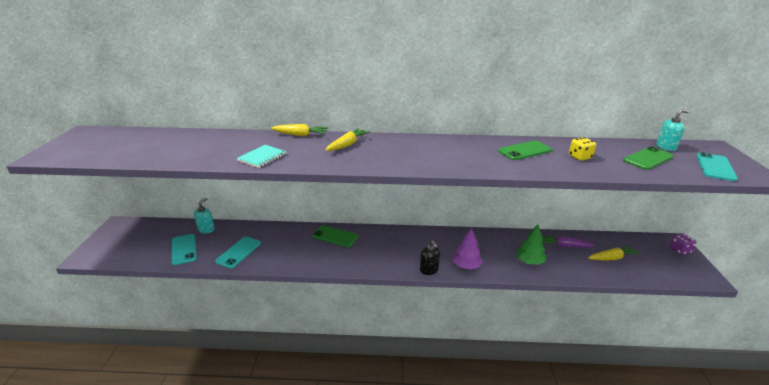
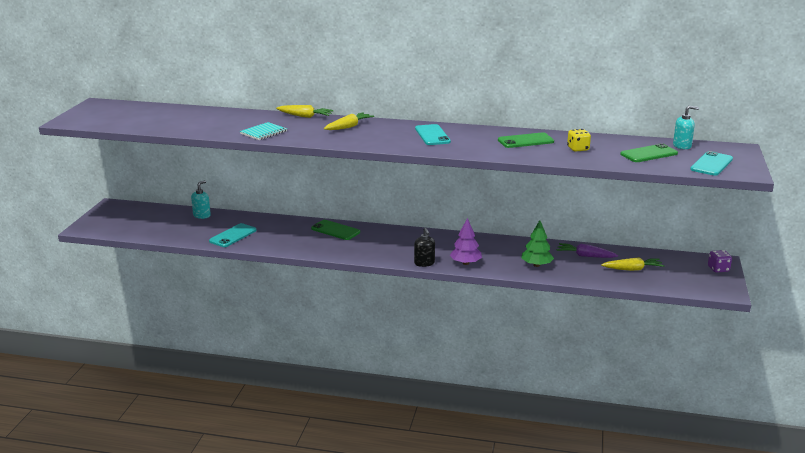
camera: 10 degrees right, 5 degrees down
turquoise phone [171,234,197,265] -> turquoise phone moved to [415,124,451,145]

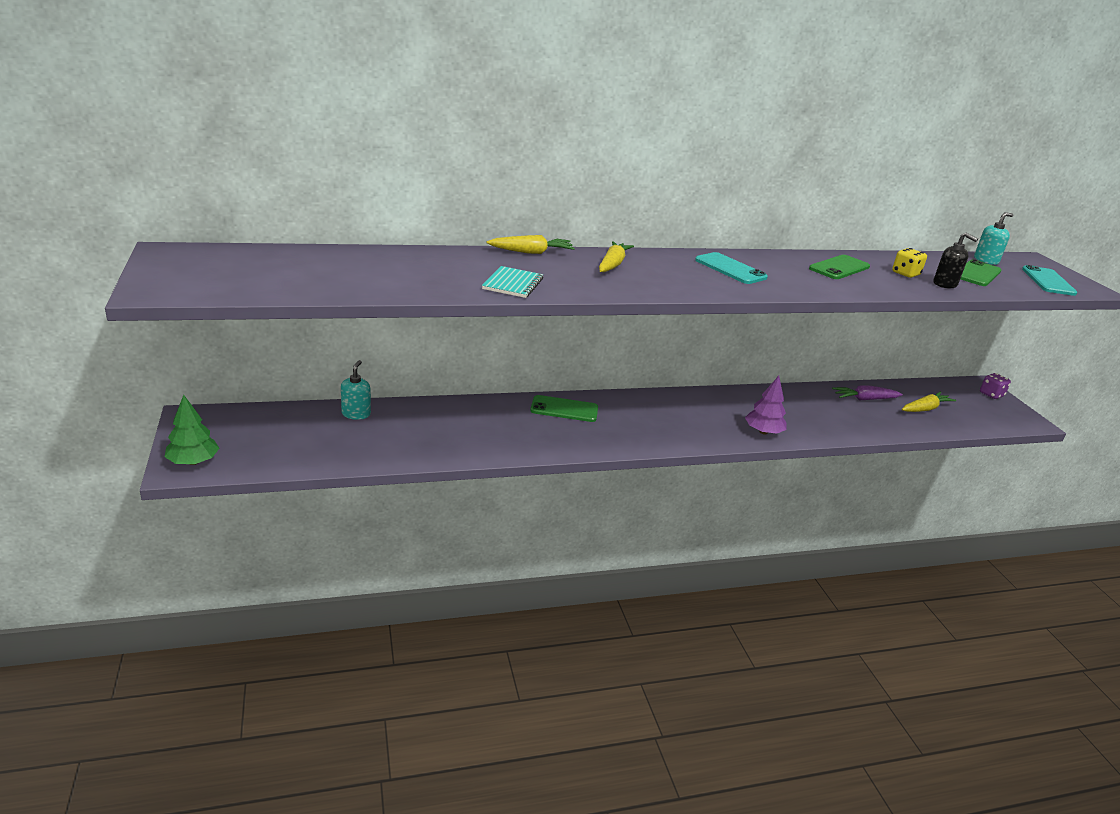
camera: 30 degrees left, 5 degrees up
turquoise phone [209,223,257,247] -> none
black soap dispenser [414,228,435,267] -> black soap dispenser moved to [933,233,978,288]
green tree [522,220,554,267] -> green tree moved to [165,395,219,465]

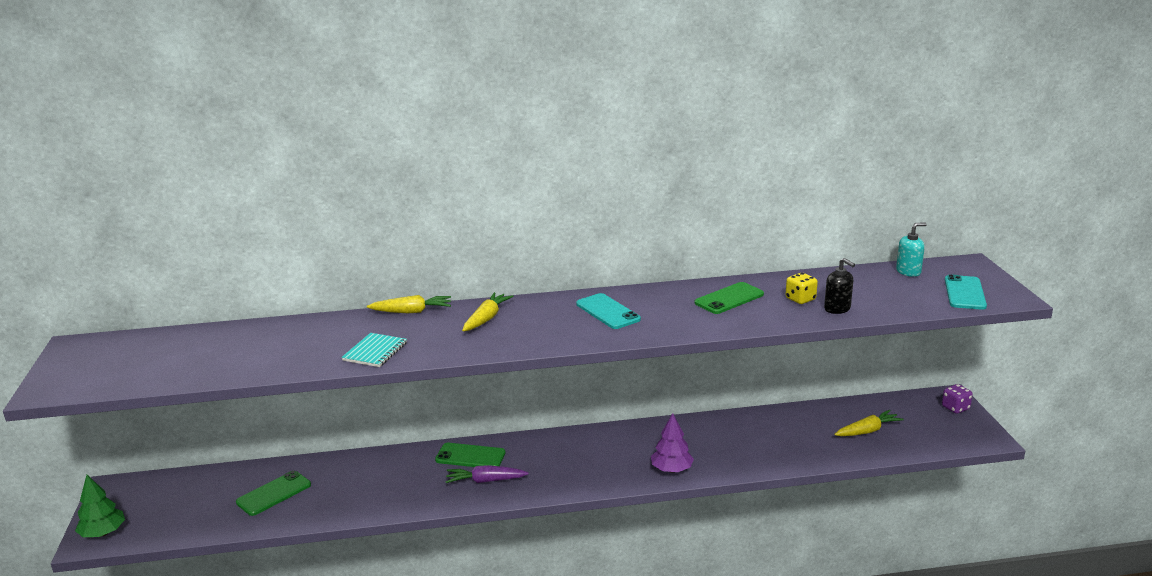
camera: 10 degrees right, 5 degrees down
turquoise soap dispenser [341,360,371,420] -> none
purple carrot [832,385,903,401] -> purple carrot moved to [446,465,529,483]
green phone [960,259,1002,286] -> green phone moved to [236,471,311,516]

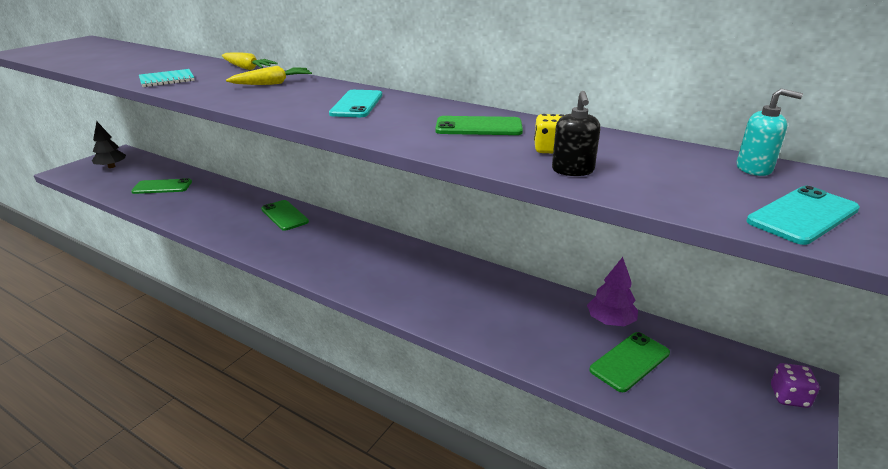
camera: 40 degrees right, 5 degrees up
green tree [75,475,125,537] -> none
purple carrot [446,465,529,483] -> none
purple tree [651,413,694,473] -> purple tree moved to [587,257,638,326]
yellow carrot [834,410,904,436] -> green phone [589,332,670,392]
none -> black tree [92,121,126,168]

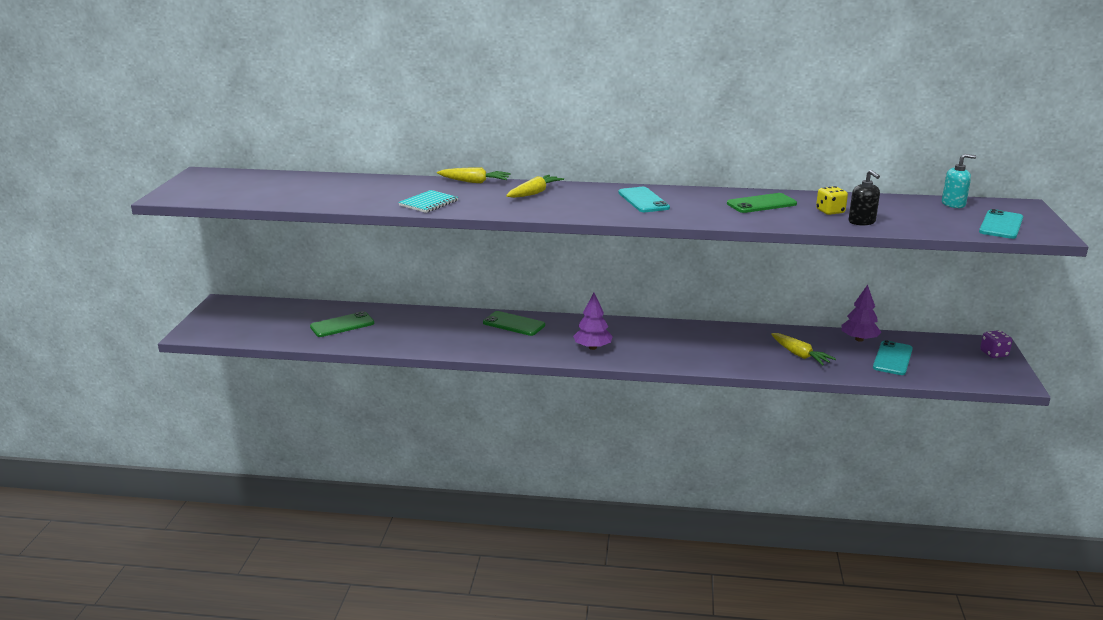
camera: 25 degrees left, 5 degrees down
black tree [92,121,126,168] -> none
green phone [589,332,670,392] -> turquoise phone [873,340,913,375]
none -> purple tree [573,293,613,350]
none -> yellow carrot [771,333,836,365]

